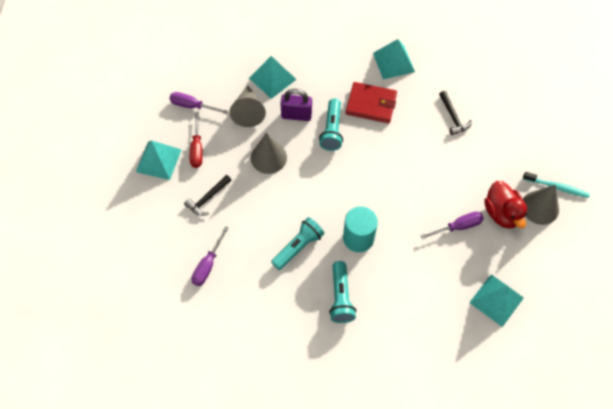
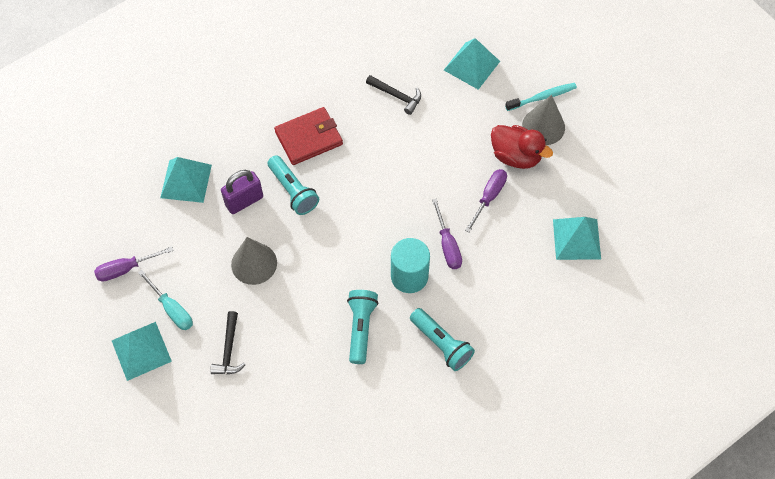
camera: 40 degrees left, 0 degrees up
red screwdriver [190,112,203,168] -> turquoise screwdriver [138,270,193,330]
purple screwdriver [191,226,229,286] -> purple screwdriver moved to [432,199,462,269]
grey cone [229,86,266,127] -> none
turquoise pyramid [373,39,415,79] -> turquoise pyramid moved to [444,38,500,90]

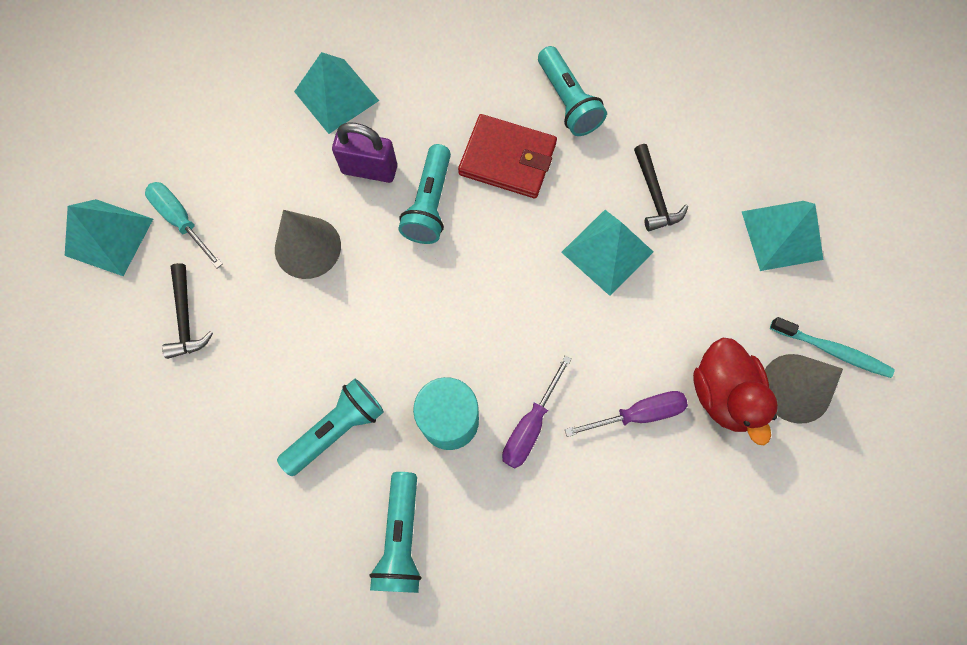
camera: 45 degrees right, 10 degrees up
purple screwdriver [94,246,174,282] -> none
turquoise screwdriver [138,270,193,330] -> turquoise screwdriver turned 135 degrees clockwise [145,182,223,268]
black hammer [210,311,246,374] -> black hammer turned 60 degrees counterclockwise [162,263,213,359]
turquoise pyramid [553,217,601,260] -> turquoise pyramid moved to [561,210,653,296]
none -> turquoise flashlight [538,46,607,136]

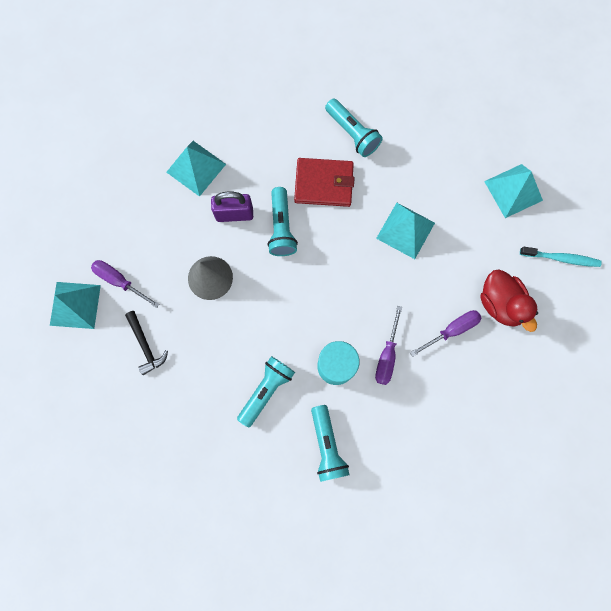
camera: 15 degrees left, 5 degrees up
turquoise screwdriver [145,182,223,268] -> purple screwdriver [91,260,159,308]
black hammer [634,144,688,231] -> none
grey cone [765,354,843,424] -> none

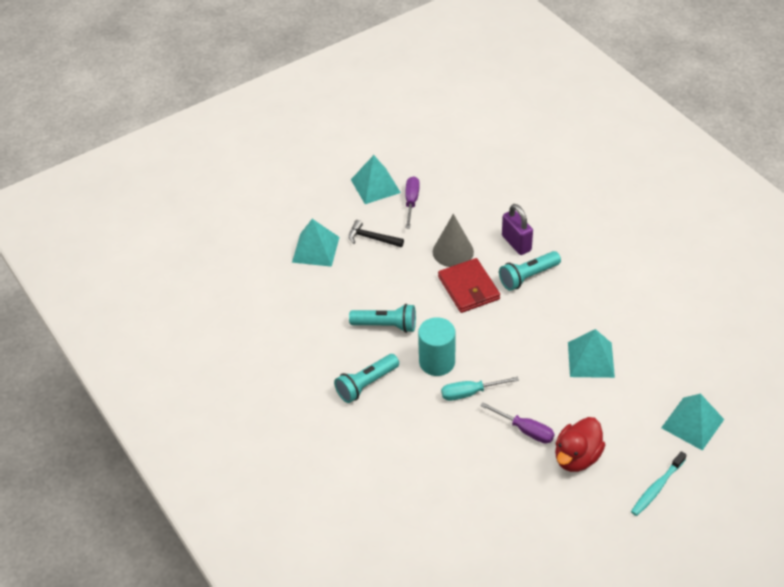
camera: 65 degrees right, 30 degrees down
black hammer [125,311,168,375] -> black hammer turned 75 degrees clockwise [349,220,404,247]
turquoise pyramid [166,141,226,197] -> turquoise pyramid moved to [292,219,339,267]
red wallet [294,158,354,207] -> red wallet moved to [438,258,500,313]
turquoise flashlight [325,99,383,157] -> none
purple screwdriver [375,306,402,385] -> turquoise screwdriver [441,377,519,401]
turquoise toothbrush [520,247,602,267] -> turquoise toothbrush turned 60 degrees clockwise [631,451,686,516]

